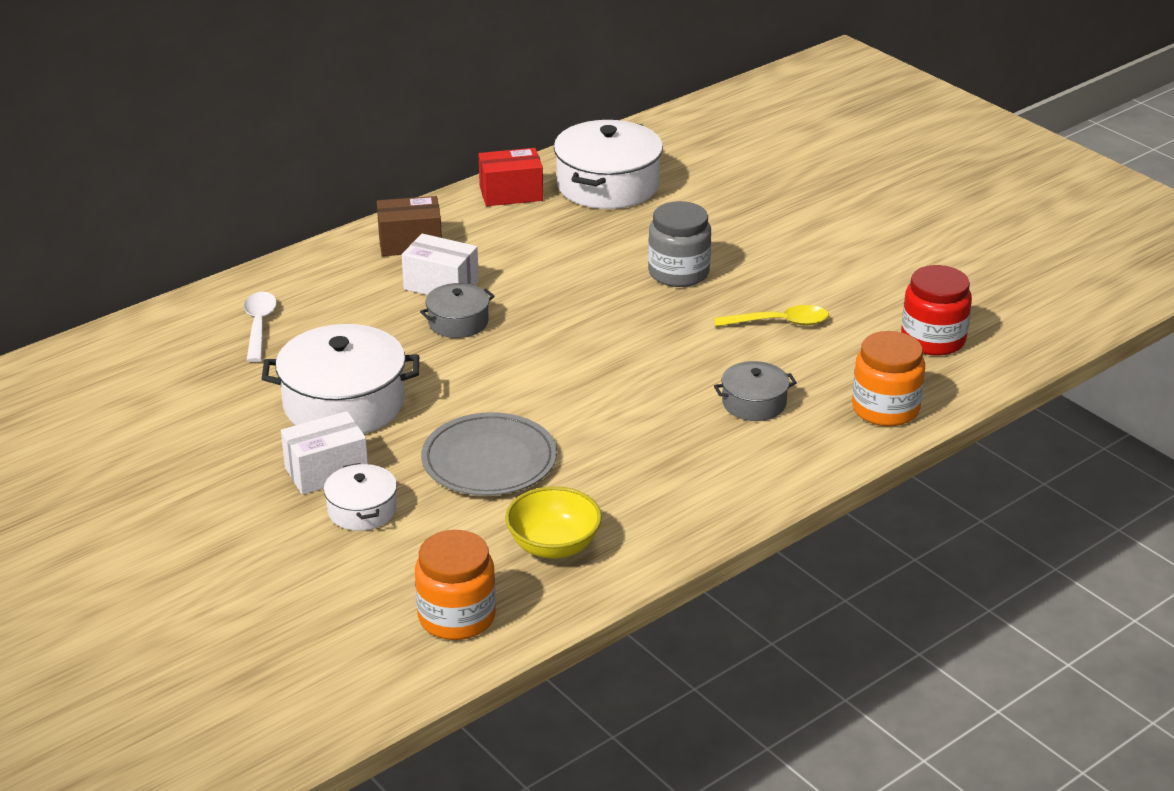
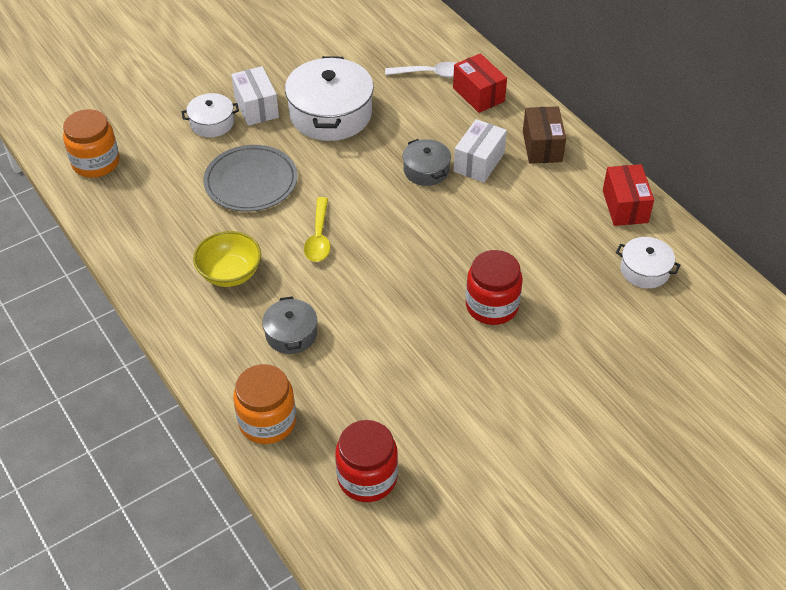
camera: 95 degrees right, 15 degrees up
yellow bowl [505,486,602,559] -> yellow bowl moved to [193,231,261,287]
white pot [554,120,663,209] -> white pot [616,237,680,288], size x0.53
grey jar [648,201,711,287] -> red jar [466,250,523,325]
yellow spoon [714,305,829,327] -> yellow spoon moved to [304,197,330,262]
none -> red box [453,53,507,113]

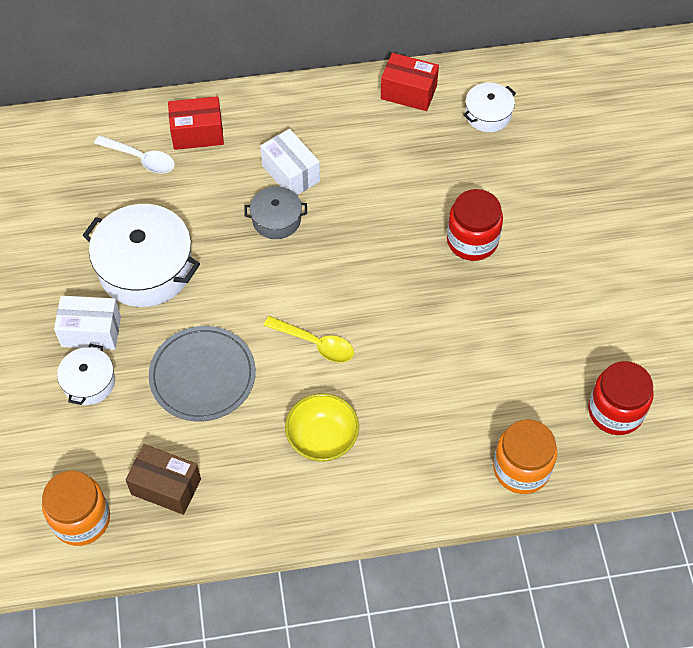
camera: 65 degrees left, 10 degrees up
grey pot [262,296,317,354] -> none
white spoon [385,62,456,78] -> white spoon turned 90 degrees clockwise [94,135,175,174]
brown box [523,106,566,164] -> brown box moved to [125,444,201,515]

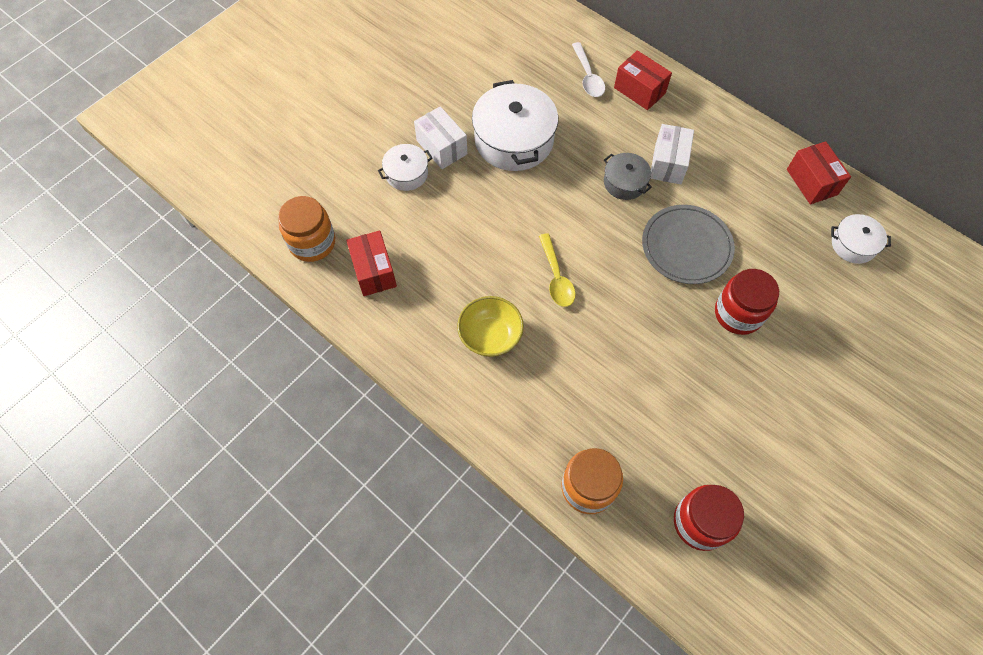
camera: 50 degrees right, 5 degrees up
brown box [125,444,201,515] -> red box [346,231,397,296]
grey plate [148,326,256,422] -> grey plate moved to [642,205,735,284]

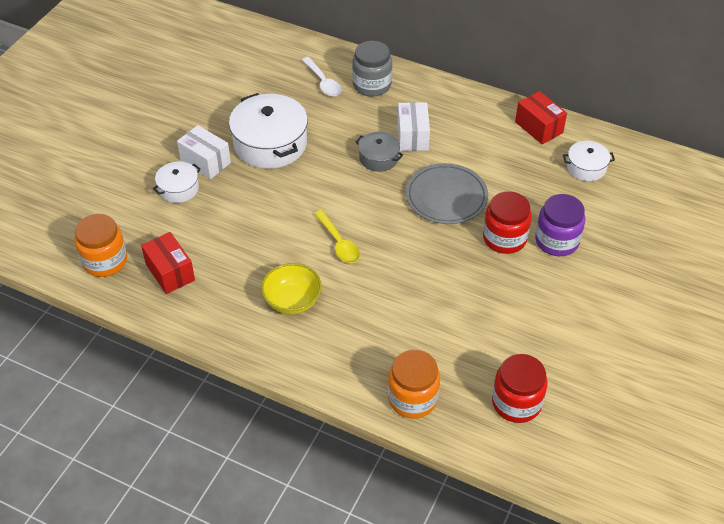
camera: 15 degrees left, 15 degrees down
red box [614,50,672,110] -> grey jar [352,41,392,97]
none -> purple jar [535,194,585,256]

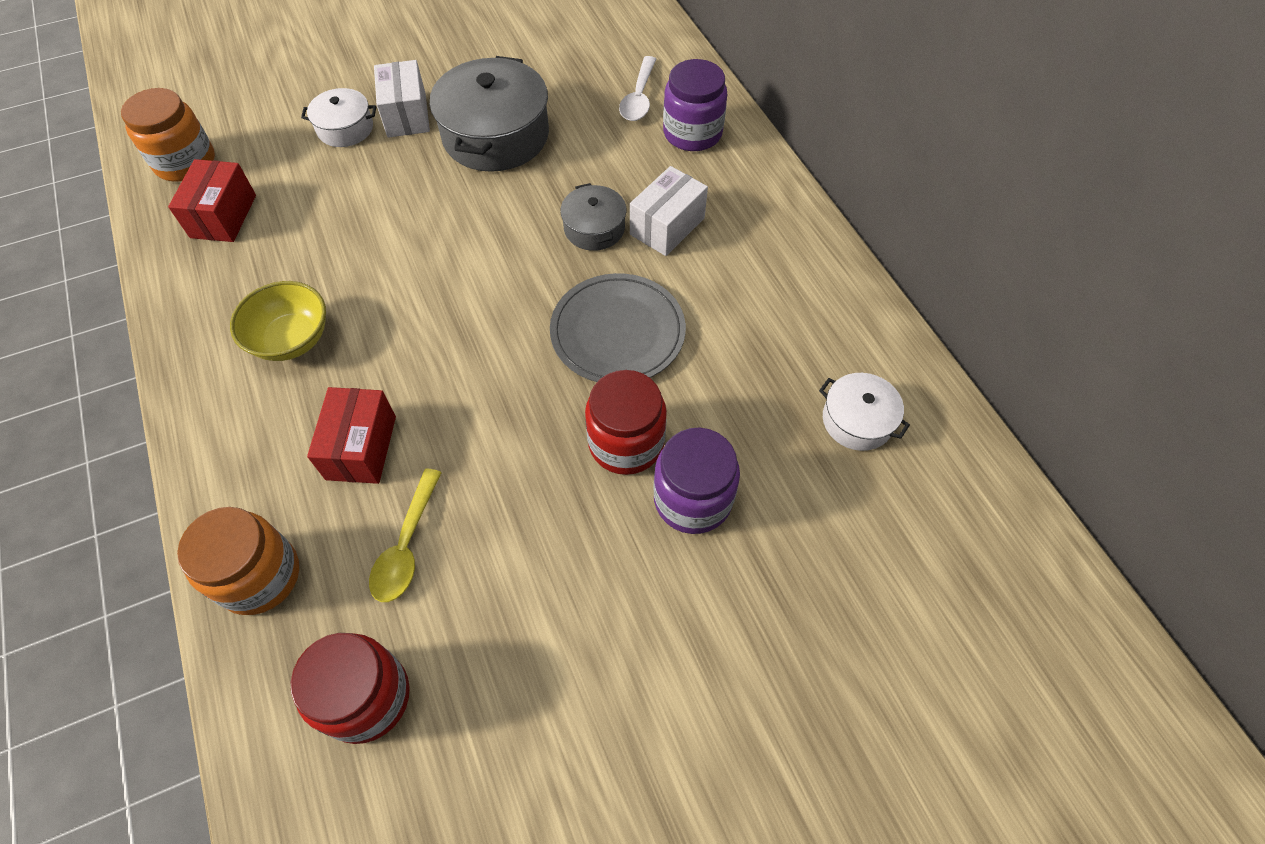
camera: 40 degrees right, 10 degrees up
white pot [229,93,308,169] -> grey pot [430,56,549,172]
yellow spoon [314,210,360,263] -> yellow spoon moved to [369,469,442,602]
grey jar [352,41,392,97] -> purple jar [663,59,727,151]
red box [515,91,567,144] -> red box moved to [307,387,396,484]

